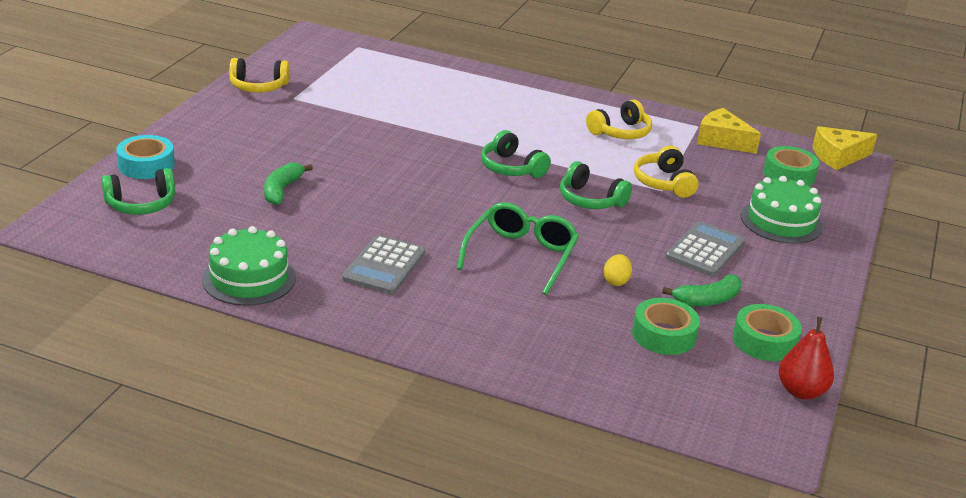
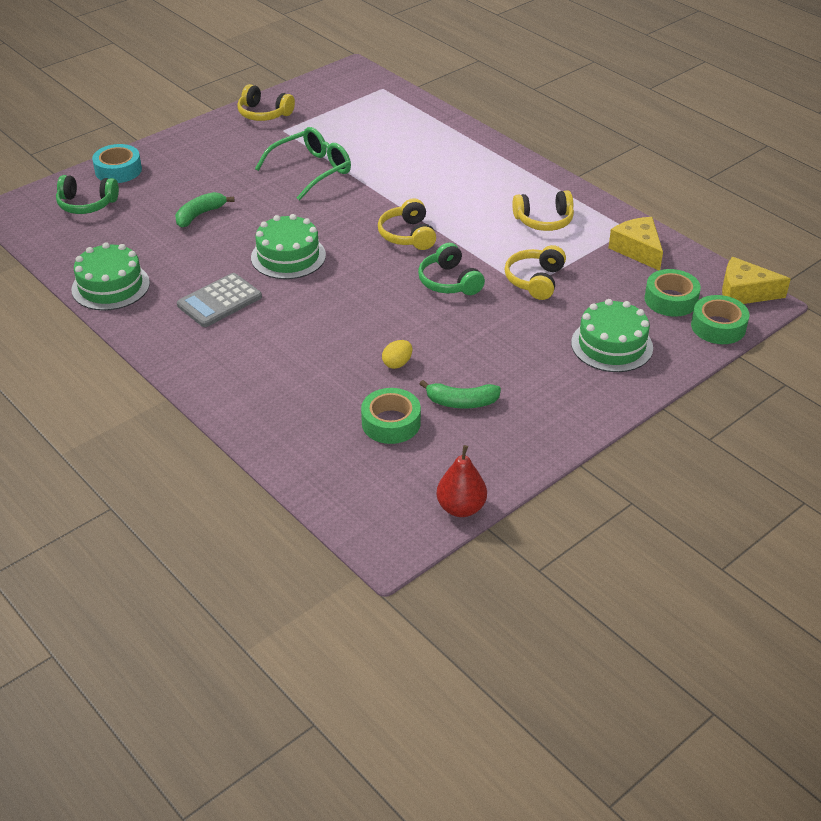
camera: 30 degrees right, 10 degrees up
green glasses [457,202,579,295] -> green glasses moved to [255,127,351,201]
green headphones [481,130,551,178] -> yellow headphones [378,198,436,250]
grey calculator [665,221,745,276] -> none
green tape [733,304,802,361] -> green tape moved to [691,295,750,344]
none -> green cake [251,214,326,279]

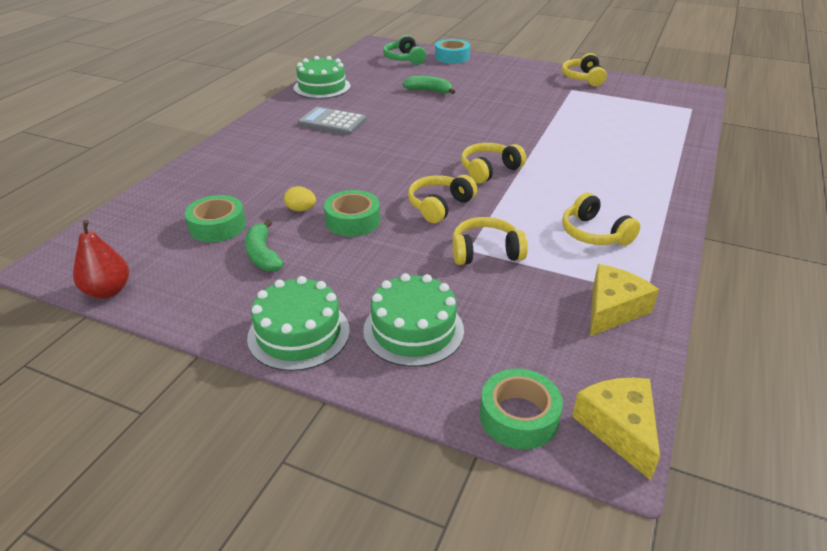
camera: 65 degrees right, 5 degrees down
green cake [251,214,326,279] -> green cake moved to [247,276,350,371]
green glasses [255,127,351,201] -> none
green headphones [418,243,485,295] -> yellow headphones [408,175,477,223]
green tape [645,269,701,317] -> green tape moved to [324,190,380,236]

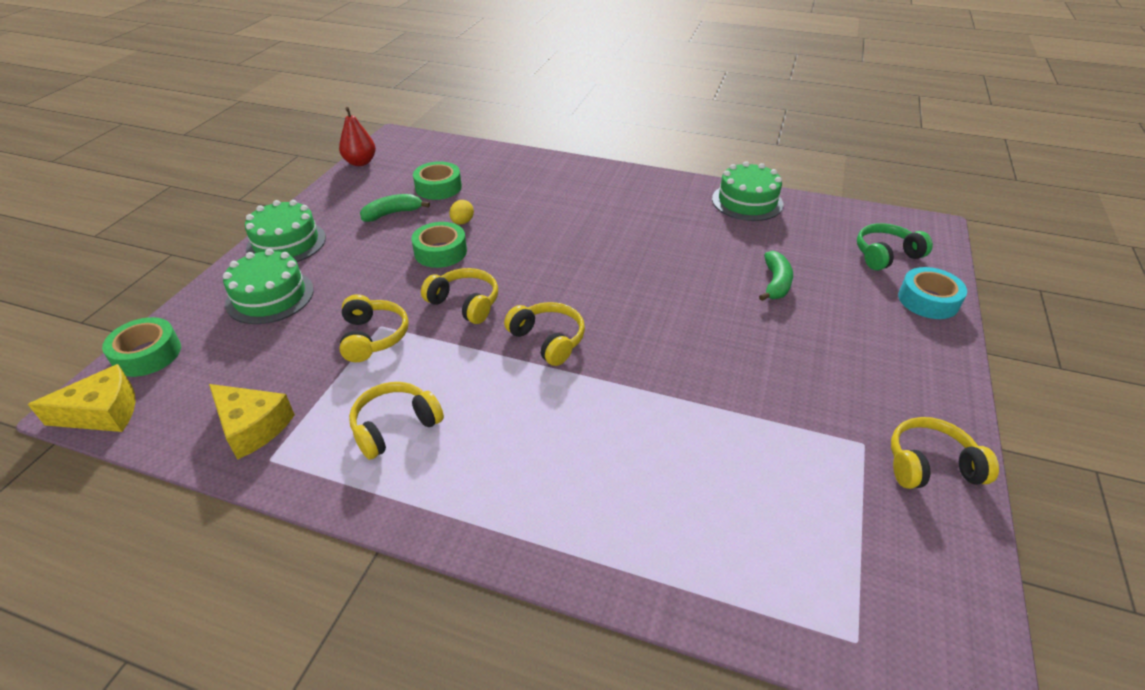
camera: 85 degrees right, 5 degrees up
grey calculator [298,107,367,135] -> none

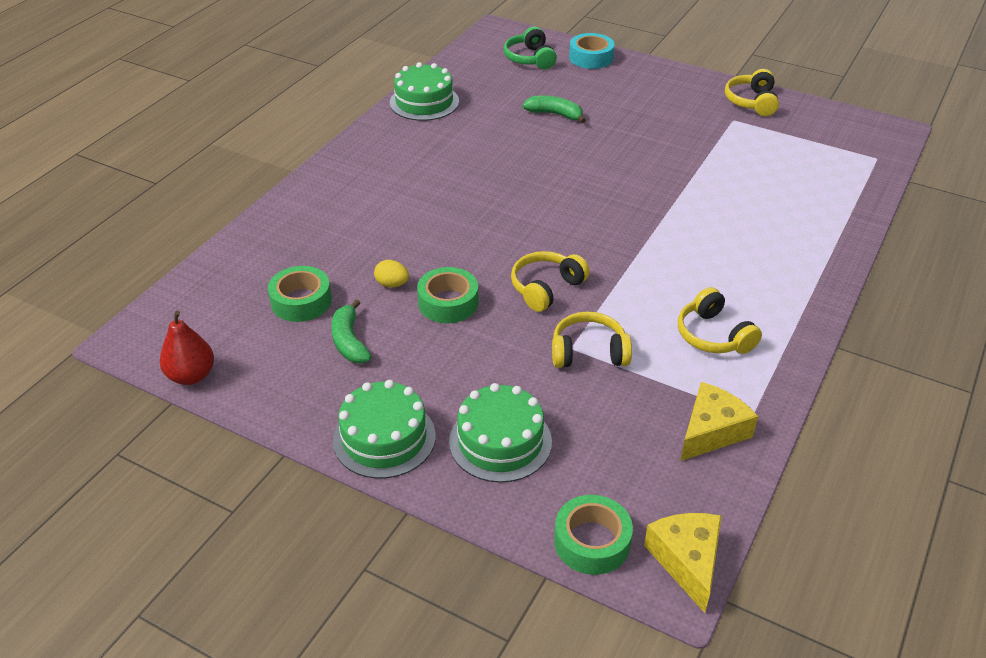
camera: 80 degrees left, 0 degrees up
yellow headphones [504,302,585,366] -> none

